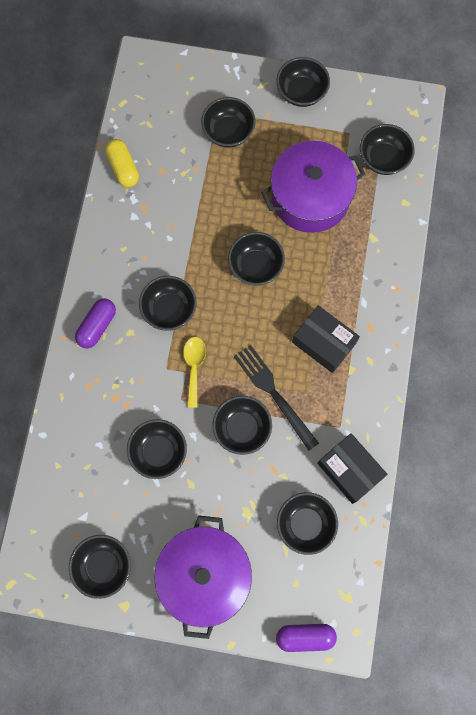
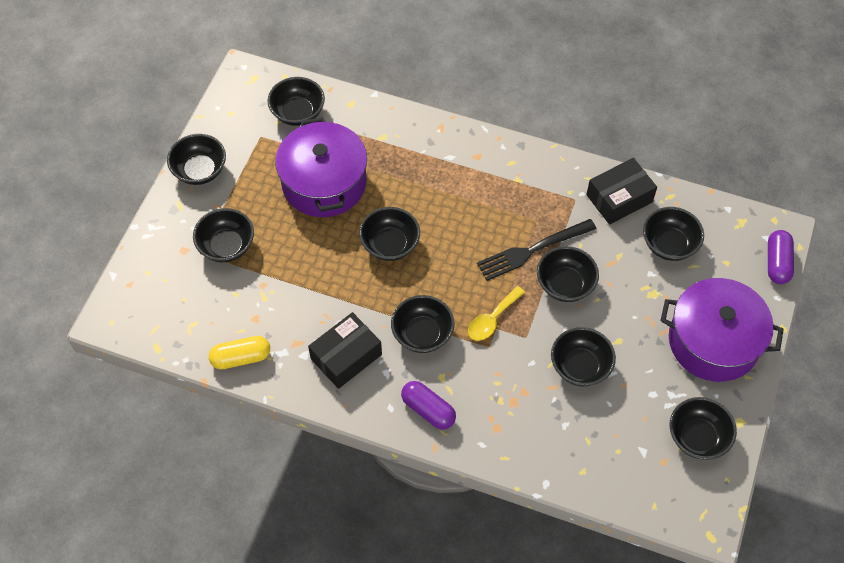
camera: 80 degrees left, 15 degrees down
yellow spoon [183,337,206,408] -> yellow spoon turned 60 degrees counterclockwise [468,286,525,341]
black box [292,305,360,373] -> black box moved to [308,312,382,389]

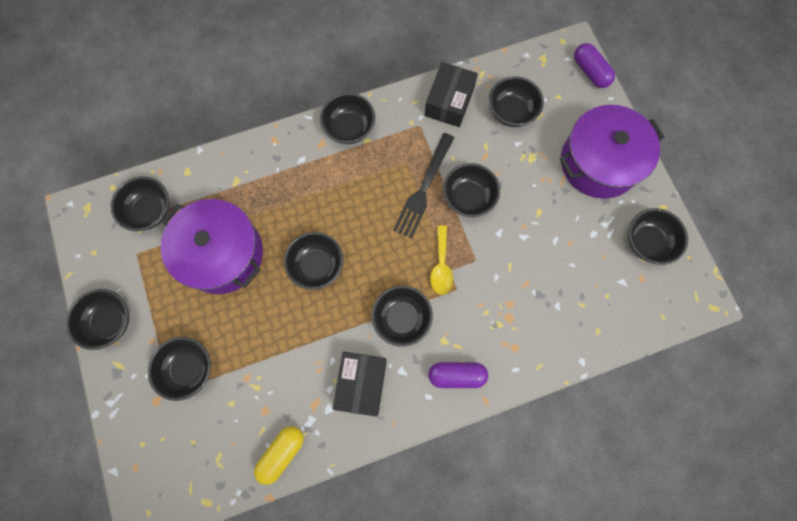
camera: 40 degrees left, 15 degrees up
black bowl [551,327,616,386] -> black bowl moved to [320,93,375,144]

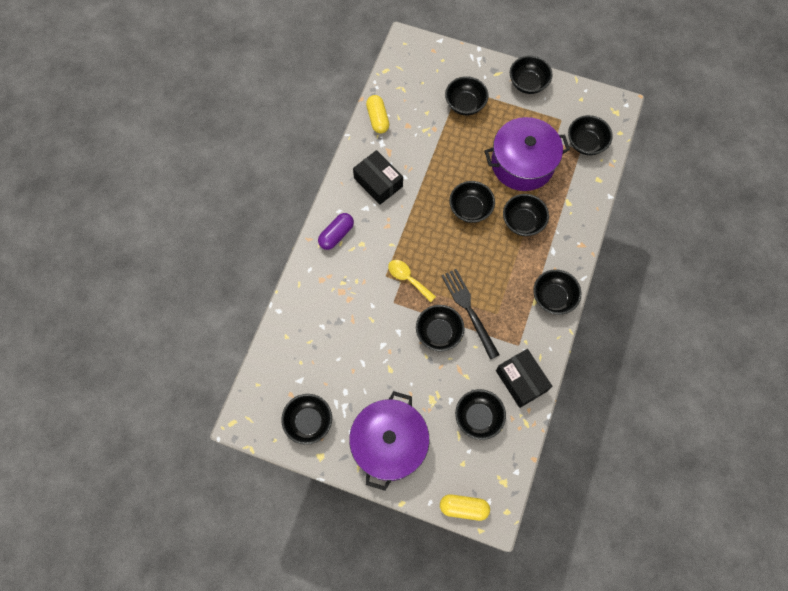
camera: 130 degrees right, 5 degrees down
black bowl [372,286,433,347] -> black bowl moved to [503,194,549,236]
purple capsule [574,43,615,88] -> yellow capsule [440,494,490,521]

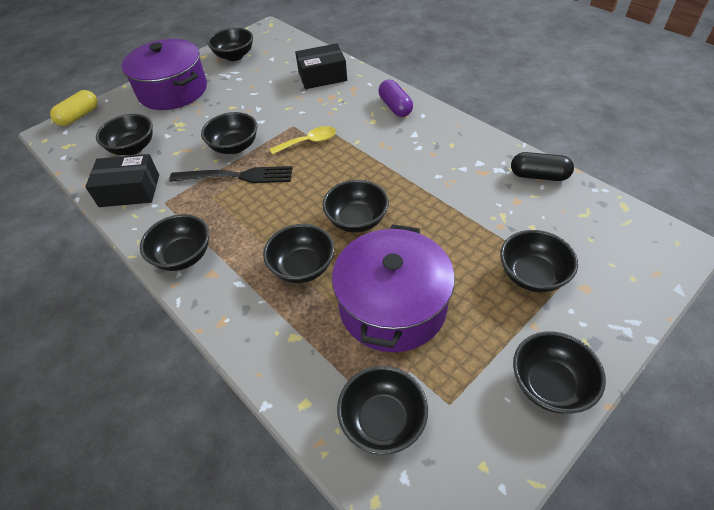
camera: 120 degrees right, 20 degrees down
black box [353,150,403,205] -> black box moved to [295,43,347,89]
yellow capsule [366,95,389,134] -> black capsule [511,152,574,181]

